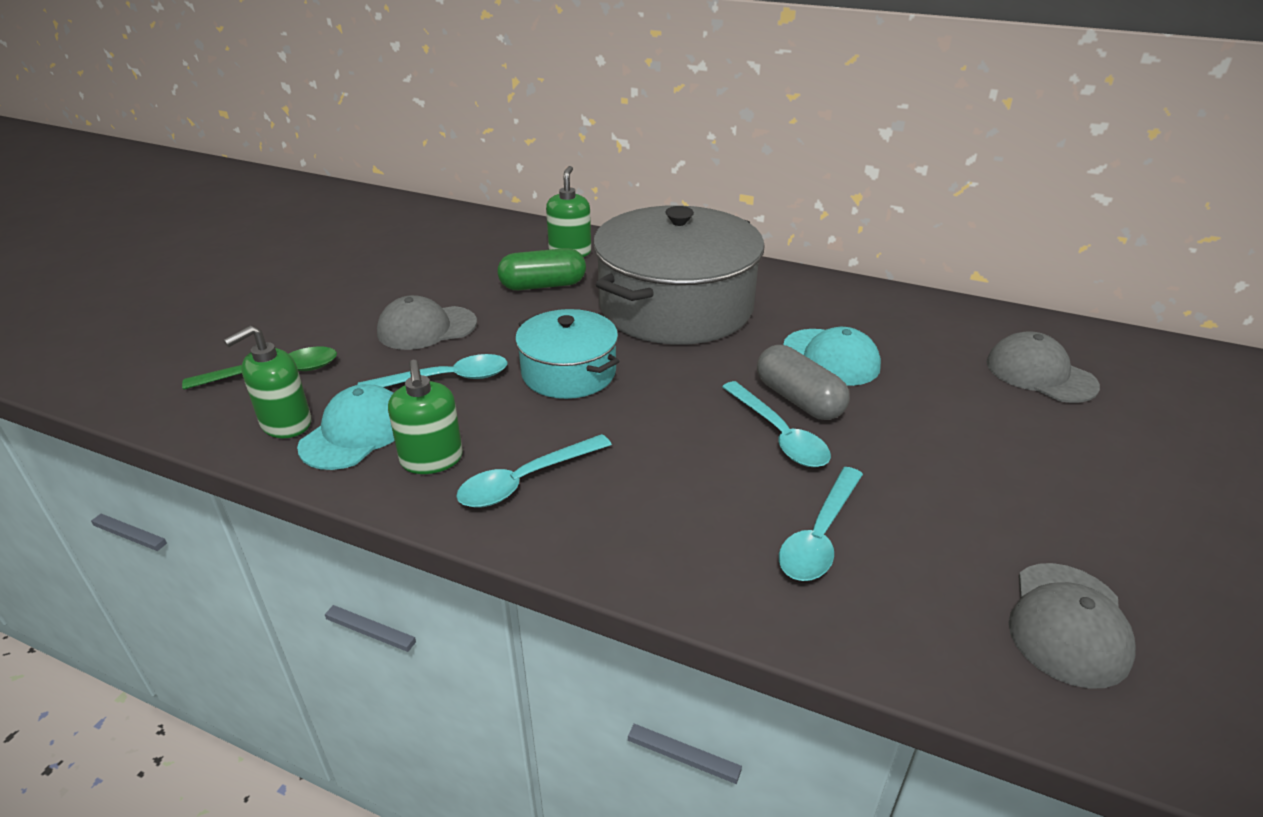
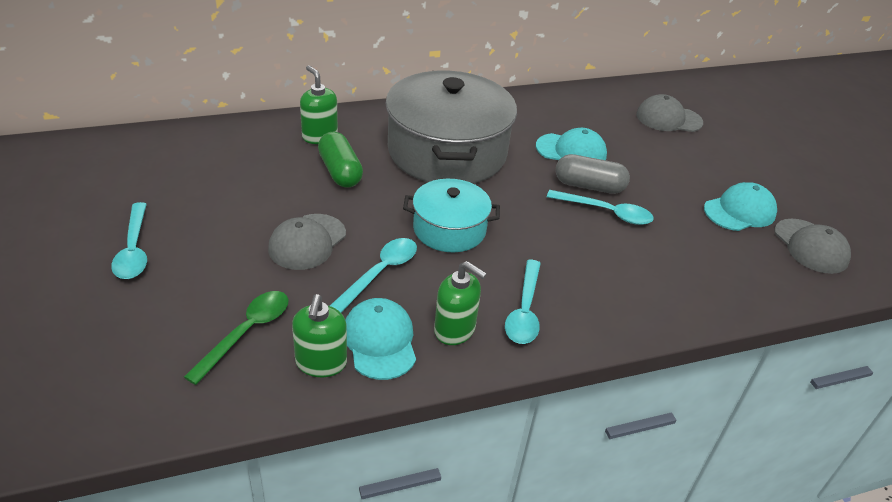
camera: 45 degrees left, 5 degrees up
green capsule [497,248,586,290] -> green capsule turned 60 degrees counterclockwise [318,132,363,188]
turquoise spoon [779,467,863,581] -> turquoise spoon moved to [111,202,147,279]
none -> turquoise cap [704,182,777,231]

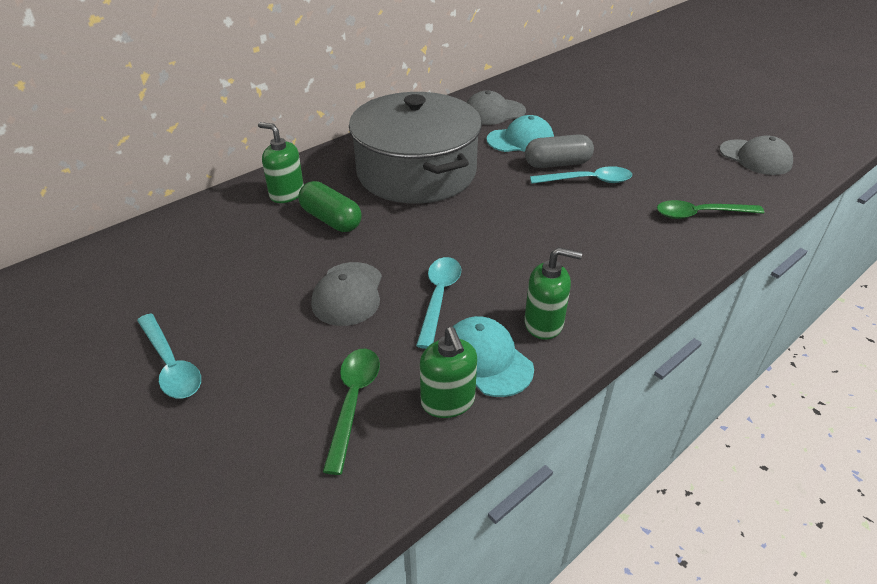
camera: 20 degrees left, 0 degrees up
turquoise pot [403,179,500,252] -> none
turquoise spoon [505,260,541,344] -> none
grey cap [636,94,703,132] -> grey cap moved to [467,90,526,125]
turquoise cap [704,182,777,231] -> none
none -> green spoon [657,200,764,219]

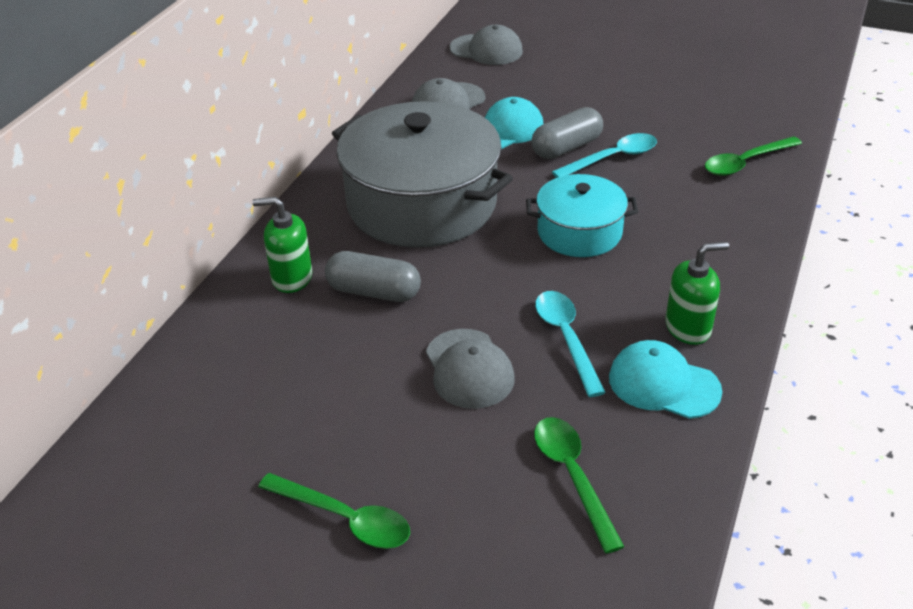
camera: 25 degrees left, 0 degrees up
turquoise spoon [137,314,201,398] -> green spoon [258,473,410,549]
green capsule [298,181,362,232] -> grey capsule [325,251,421,302]
green soap dispenser [420,327,477,418] -> none
grey cap [719,135,793,175] -> grey cap moved to [449,25,523,65]
none -> turquoise pot [526,174,638,257]

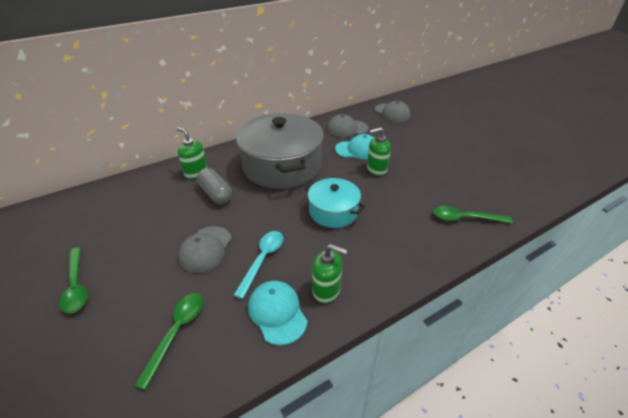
camera: 35 degrees right, 0 degrees up
grey capsule [531,107,603,159] -> green soap dispenser [367,127,391,176]
turquoise spoon [552,133,657,178] -> none

